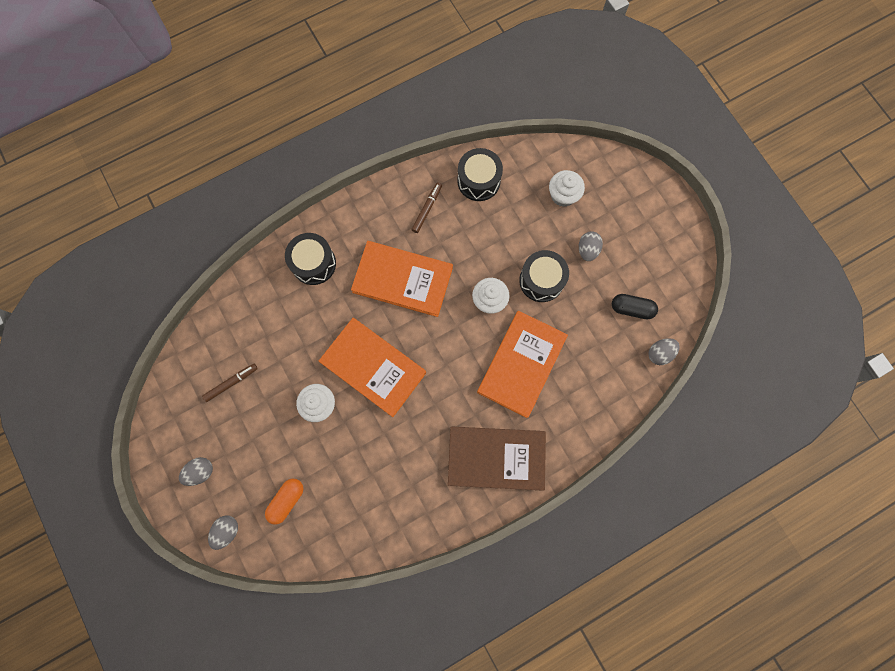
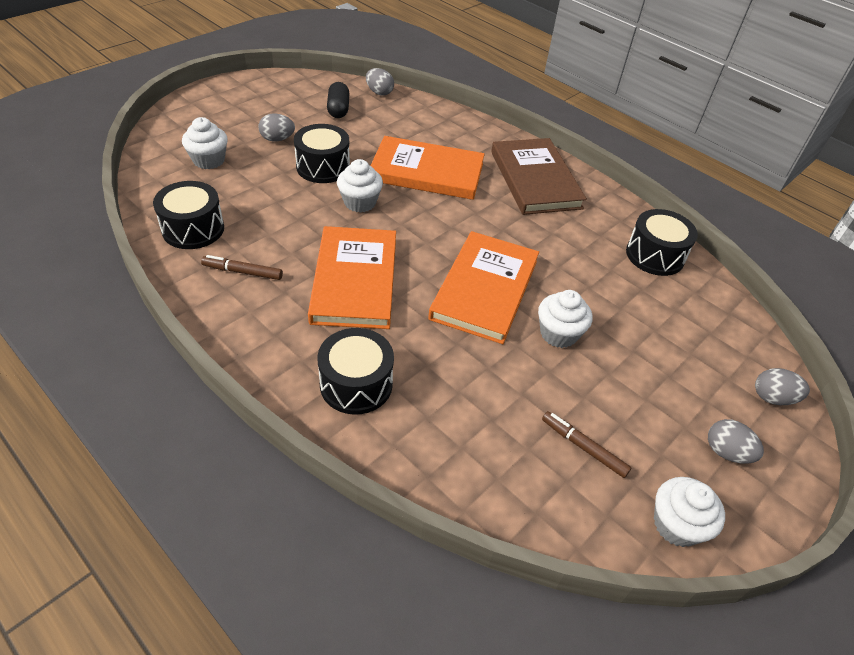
camera: 110 degrees left, 30 degrees down
orange capsule [265,478,304,525] -> none
none -> black drum [626,209,698,276]
none -> white cupcake [654,477,725,547]

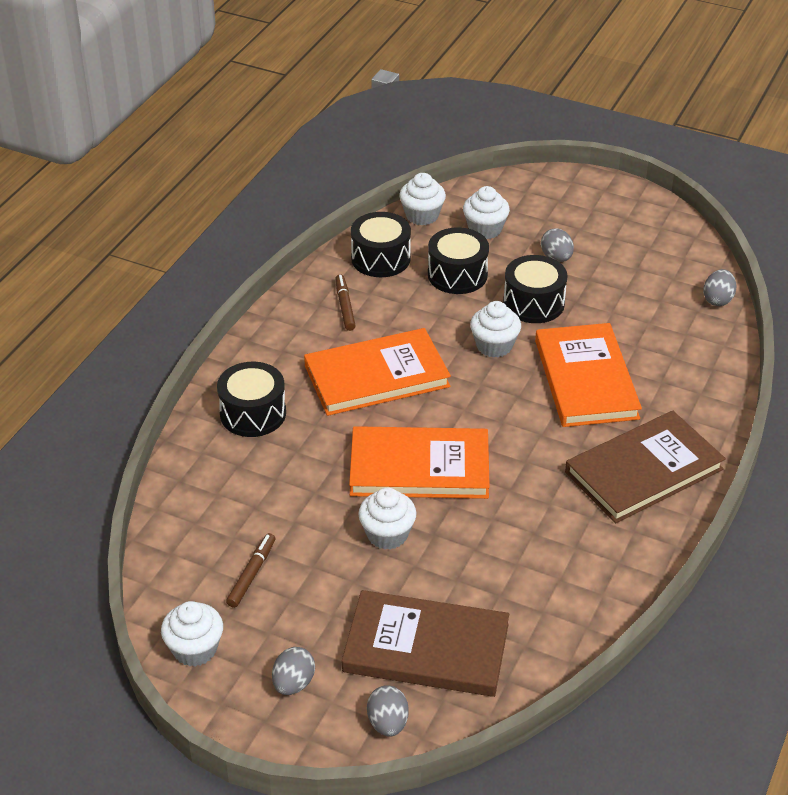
camera: 75 degrees right, 5 degrees down
black capsule [327,82,350,118] -> none
black drum [626,209,698,276] -> black drum moved to [428,227,489,294]
none -> brown book [342,590,509,697]
none -> white cupcake [399,173,446,225]

